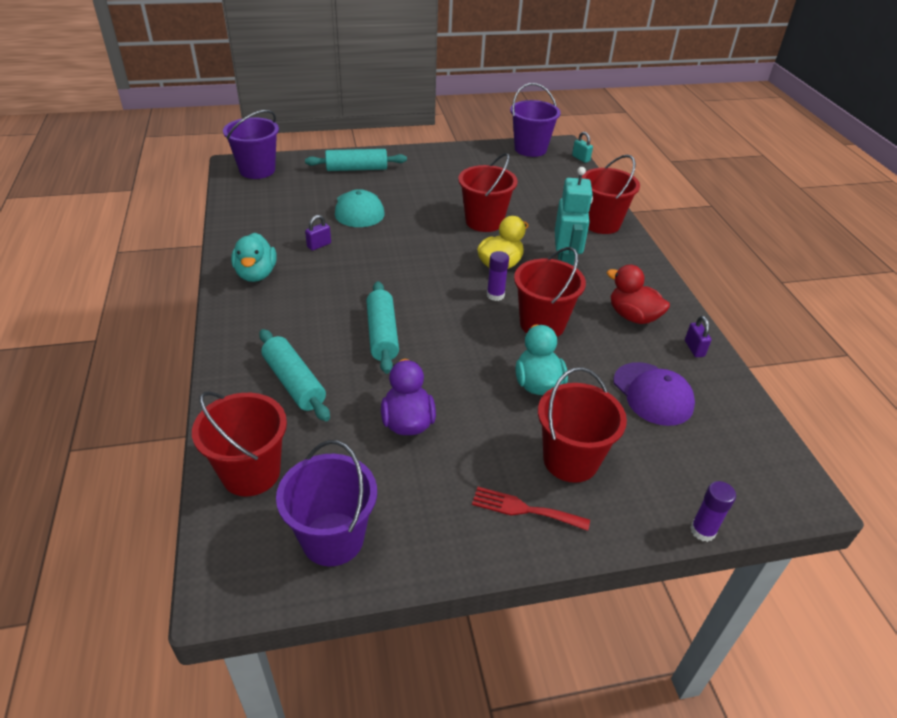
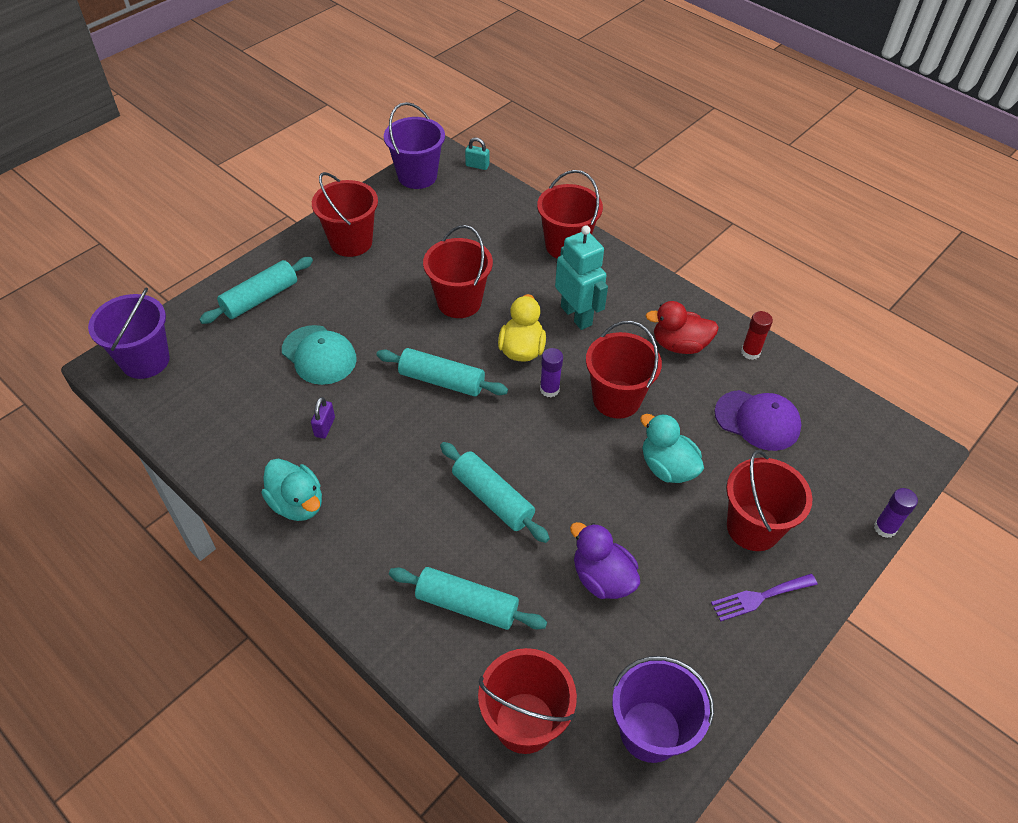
camera: 35 degrees left, 10 degrees up
red fork [472,487,590,531] -> purple fork [711,574,818,621]
purple padlock [685,316,712,357] -> red glue stick [741,311,773,360]
none -> red bucket [312,172,378,257]
none -> turquoise rolling pin [376,348,508,397]

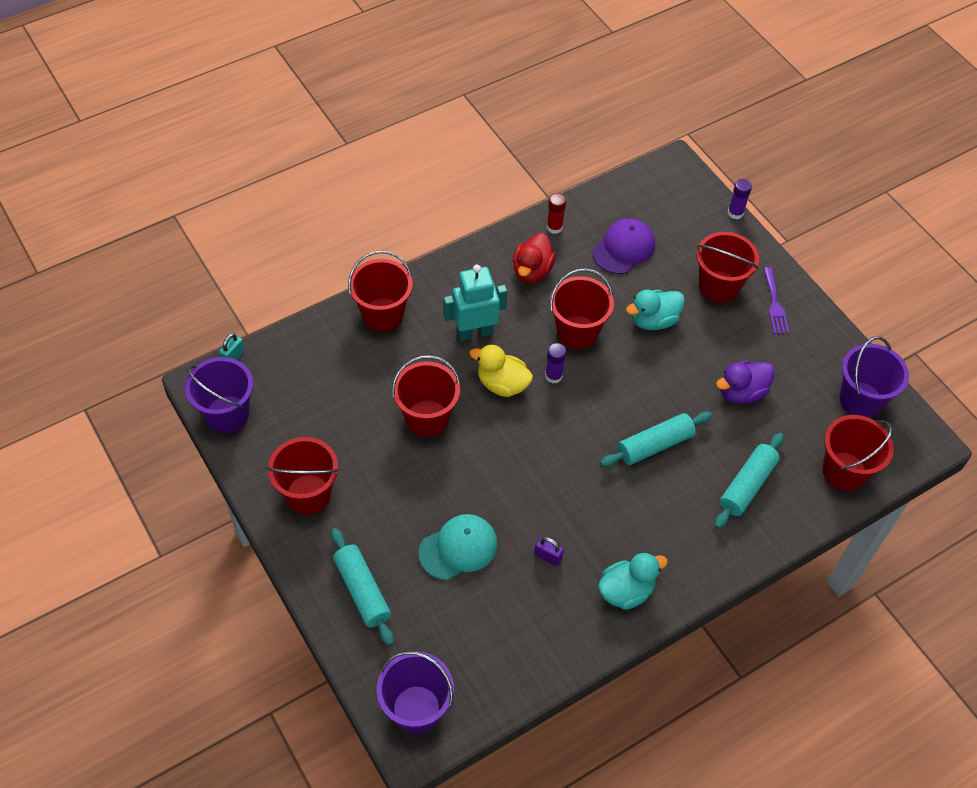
camera: 75 degrees left, 5 degrees up
turquoise rolling pin [376,348,508,397] -> none

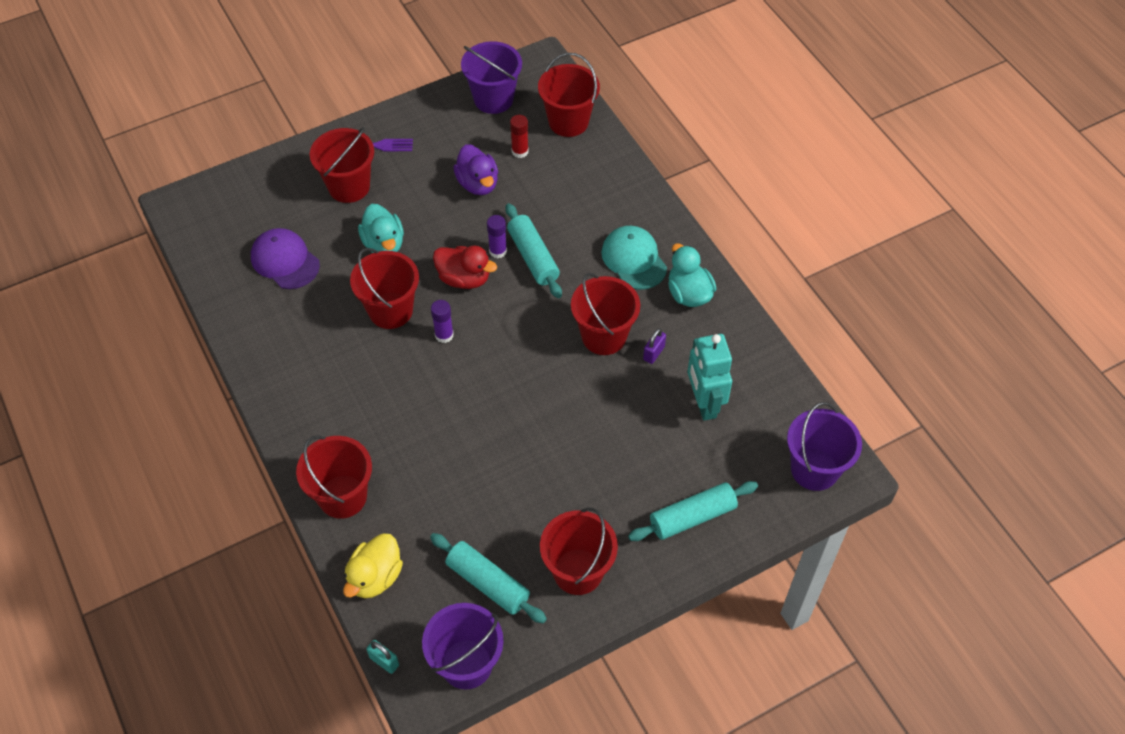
camera: 85 degrees left, 0 degrees up
red bucket [392,355,460,437] -> red bucket moved to [571,273,640,355]
turquoise cap [419,514,498,580] -> turquoise cap moved to [601,226,667,290]
turquoise robot [443,265,507,341] -> turquoise robot moved to [687,334,732,421]
yellow duck [469,345,533,397] -> yellow duck moved to [343,533,403,598]
red duck [513,233,556,283] -> red duck moved to [433,246,497,289]
red glue stick [547,193,566,234] -> red glue stick moved to [510,115,529,158]
turquoise rolling pin [715,433,784,529] -> turquoise rolling pin moved to [430,533,547,624]
purple glue stick [728,179,752,219] -> purple glue stick moved to [487,215,507,258]

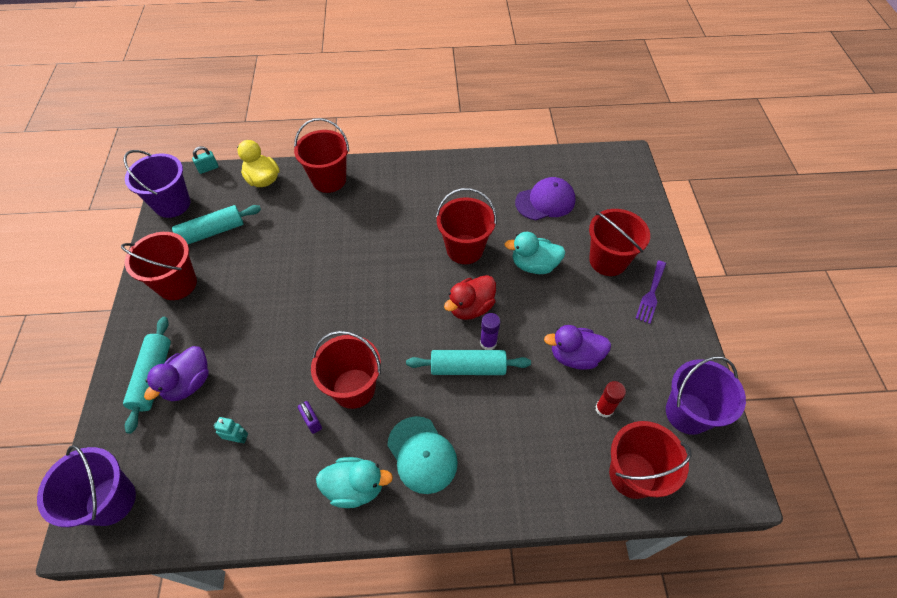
camera: 115 degrees right, 0 degrees up
purple glue stick [431,300,454,343] -> none
turquoise cap [601,226,667,290] -> turquoise cap turned 60 degrees clockwise [387,416,458,494]
turquoise robot [687,334,732,421] -> turquoise robot [213,417,248,444], size x0.45
none -> purple duck [144,346,209,401]

